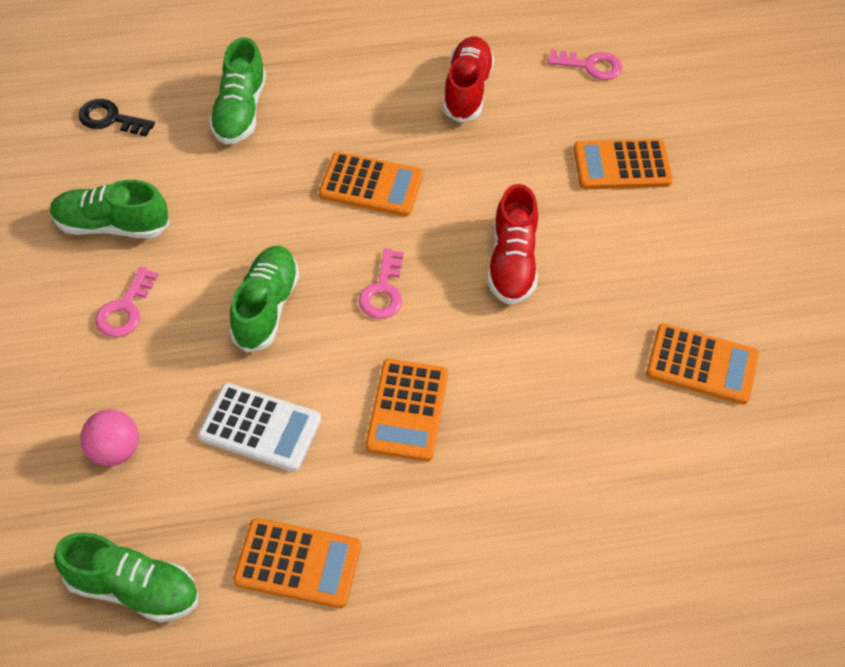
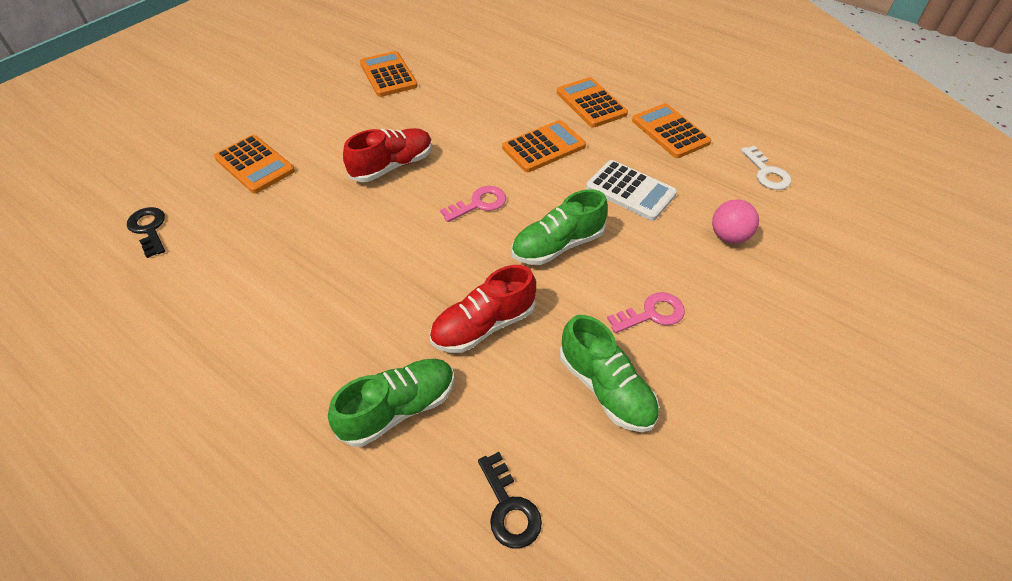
camera: 130 degrees left, 5 degrees down
green shoe [54,532,198,623] -> white key [741,146,791,190]
white calculator [198,383,321,472] -> white calculator turned 150 degrees clockwise [586,160,677,221]
orange calculator [319,152,423,217] -> orange calculator moved to [557,77,628,128]
red shoe [443,36,495,123] -> red shoe moved to [430,265,536,353]
pink key [547,49,622,80] -> black key [127,207,165,258]

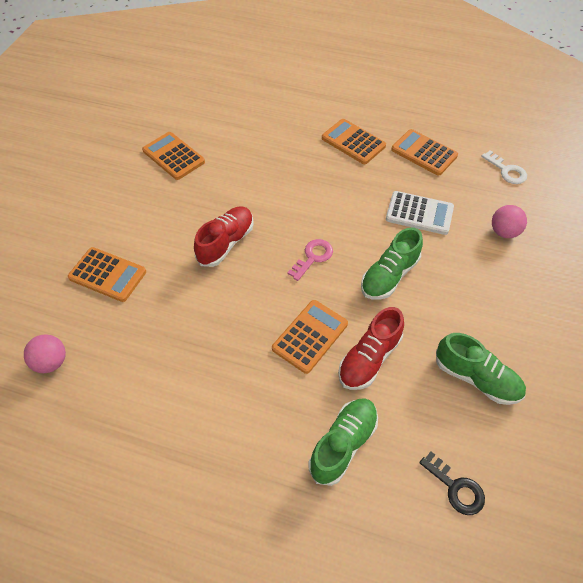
camera: 20 degrees left, 5 degrees up
black key [127,207,165,258] -> pink ball [24,334,66,373]
orange calculator [502,120,586,172] -> orange calculator moved to [272,300,348,374]
pink key [607,292,685,333] -> none

